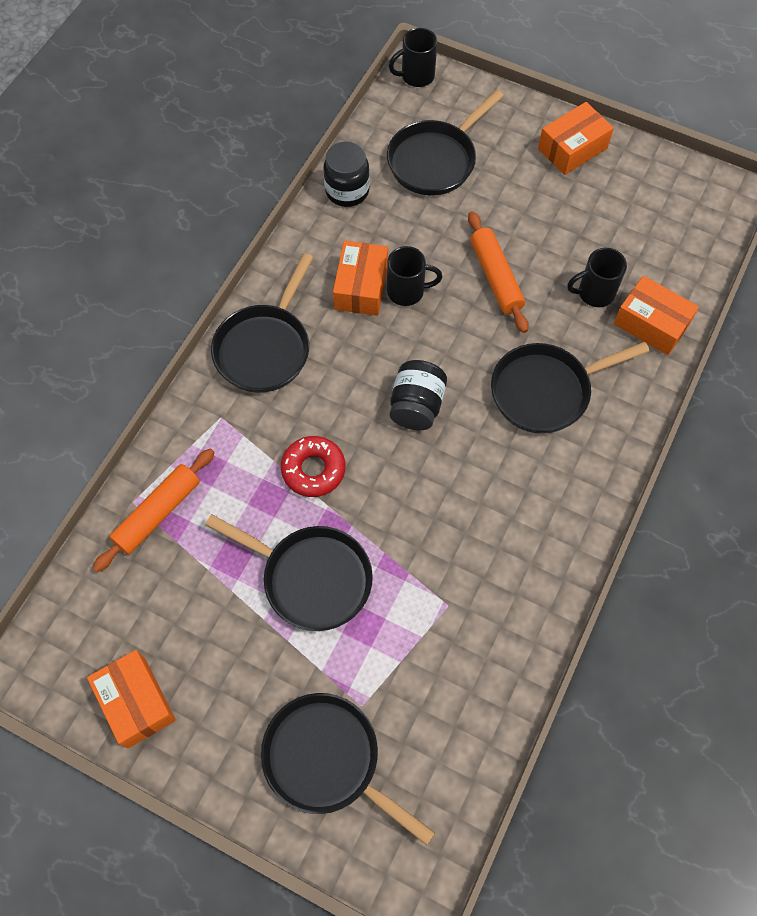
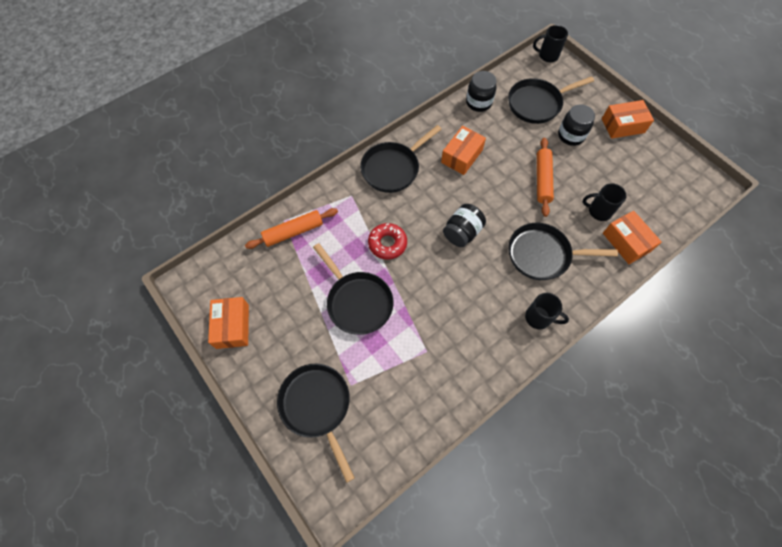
camera: 25 degrees right, 0 degrees up
black mug [387,246,442,306] -> black mug moved to [525,293,569,329]
none -> black jar [558,104,595,146]

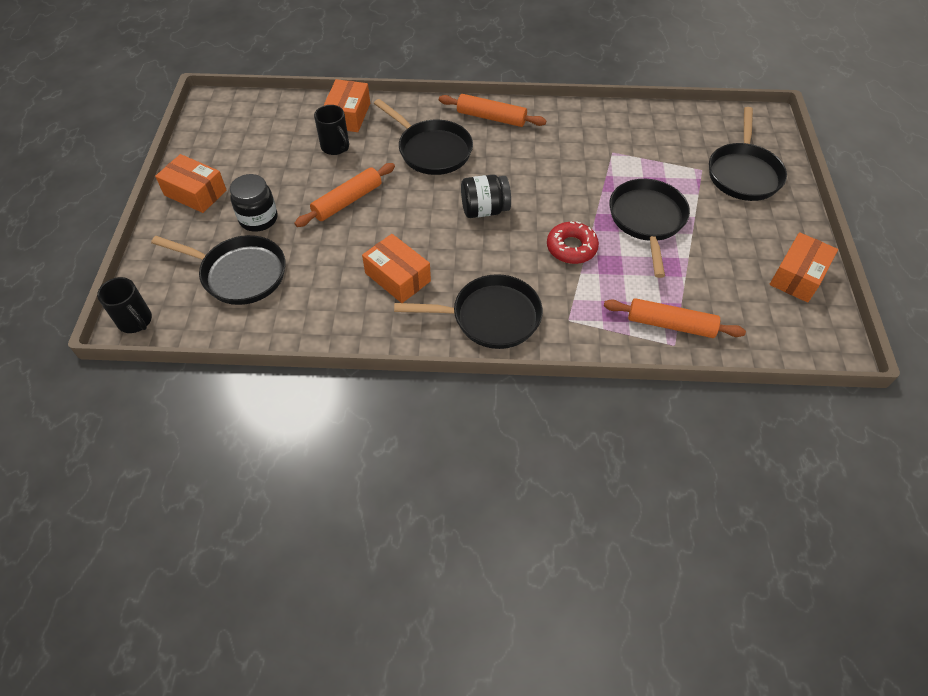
camera: 140 degrees left, 10 degrees down
orange box [441,126,486,175] -> orange box turned 60 degrees clockwise [362,234,431,303]
black jar [466,71,497,112] -> none
black mug [525,293,569,329] -> orange rolling pin [439,94,546,127]

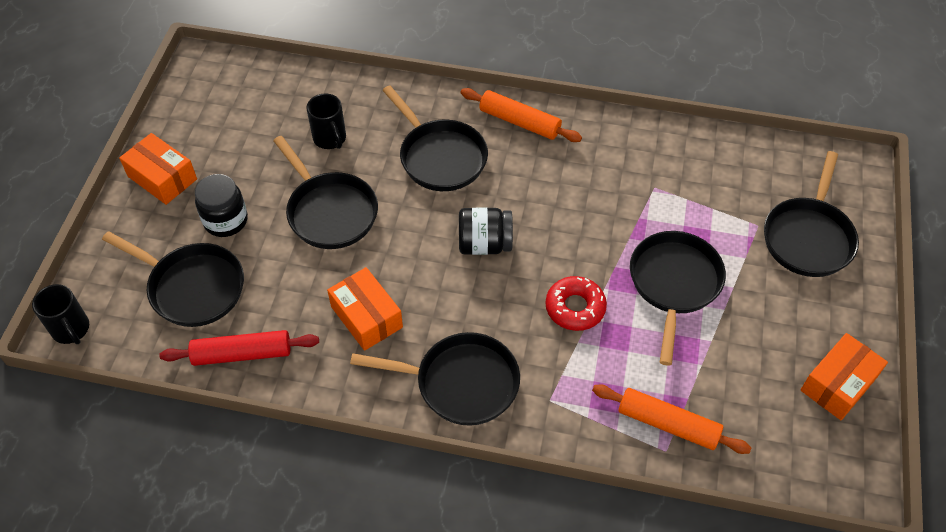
camera: 10 degrees right, 0 degrees up
orange rolling pin [294,163,395,227] -> black pan [273,136,378,249]
orange box [323,79,370,132] -> none
none -> red rolling pin [159,330,319,366]

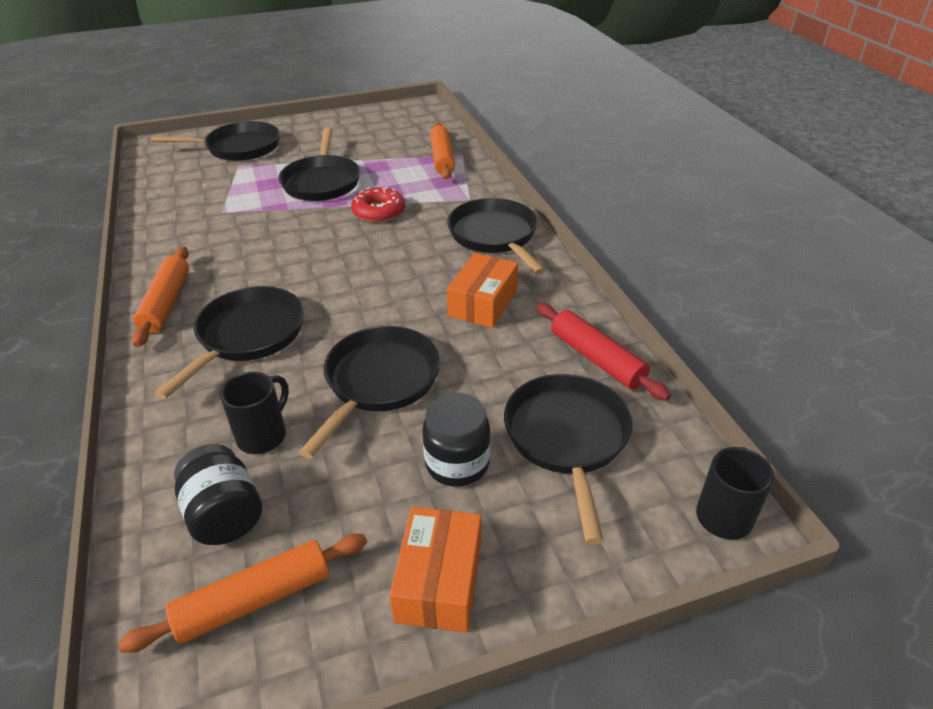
camera: 120 degrees left, 15 degrees down
black jar [459,208,513,255] -> black jar moved to [174,444,262,545]
black pan [630,231,726,366] -> black pan turned 75 degrees counterclockwise [279,127,360,201]
orange box [801,333,888,420] -> none
none -> orange rolling pin [118,534,367,653]

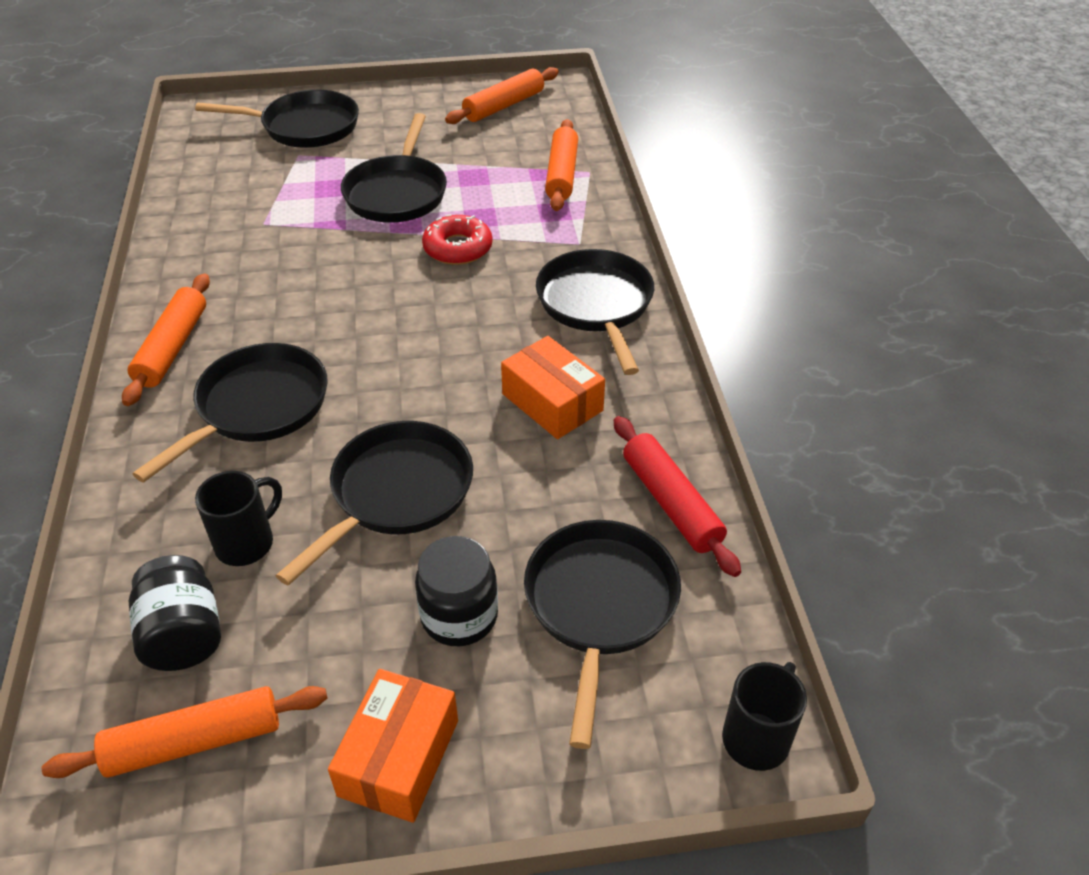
camera: 10 degrees right, 5 degrees up
orange box [447,253,518,328] -> orange box turned 75 degrees counterclockwise [501,336,605,439]
none -> orange rolling pin [445,67,559,124]

